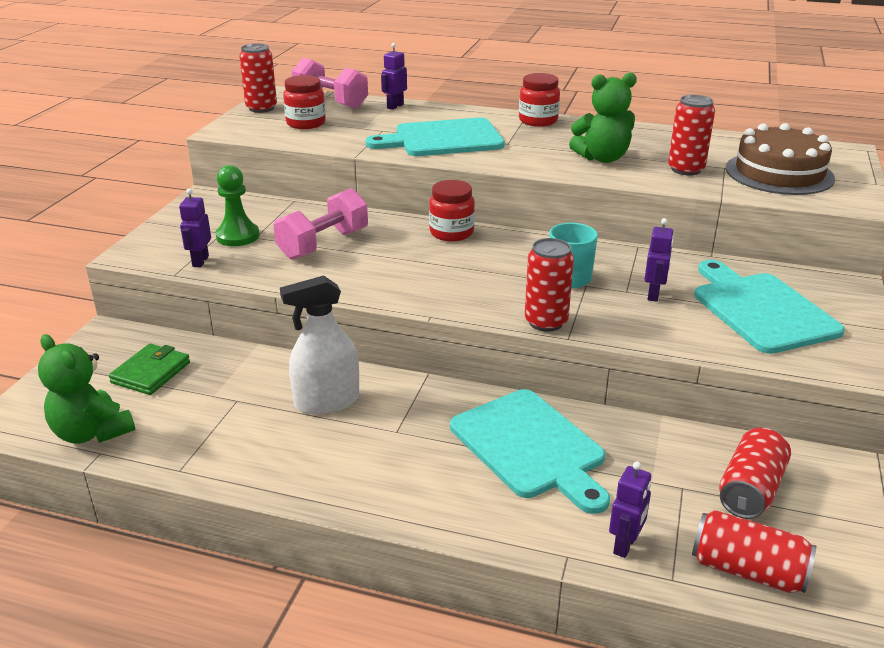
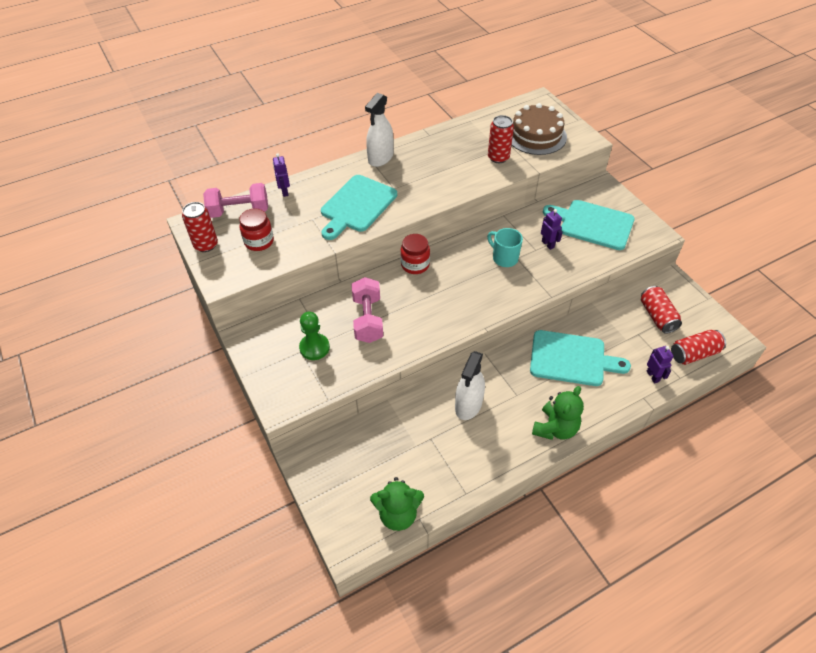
camera: 45 degrees left, 20 degrees up
green wallet [109,344,190,395] -> none
purple robot [179,188,211,267] -> none
red jar [519,73,560,127] -> white spray bottle [365,93,393,167]
red can [525,238,574,332] -> none
green teddy bear [569,73,637,163] -> green teddy bear moved to [532,386,584,440]

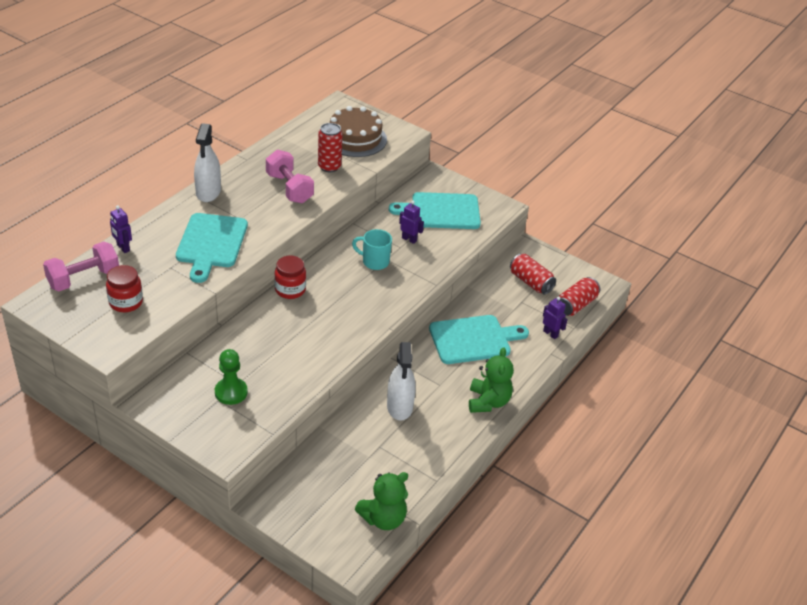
camera: 30 degrees left, 10 degrees down
red can [182,202,218,252] -> none
pink dumbbell [352,277,383,343] -> pink dumbbell moved to [266,149,314,204]

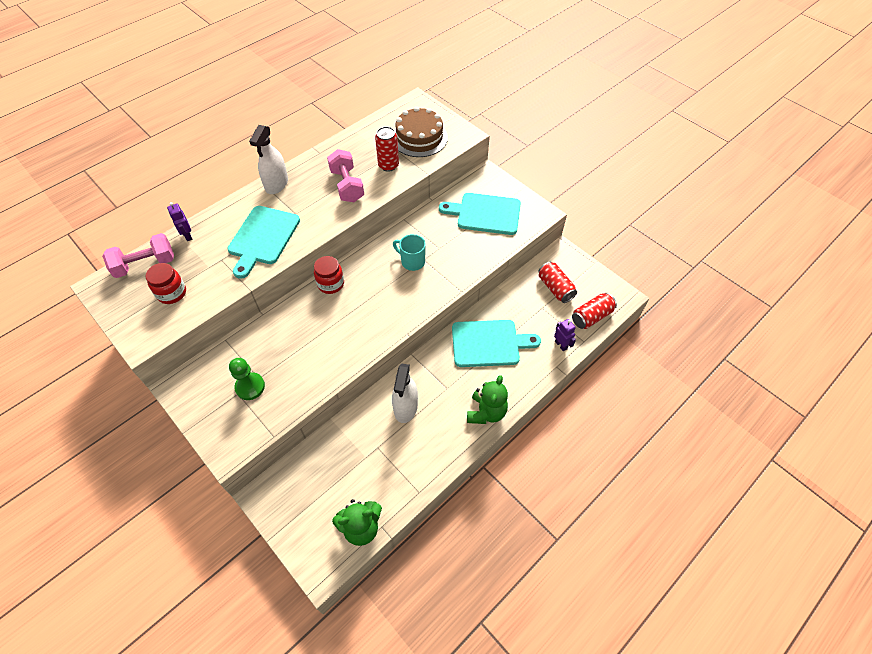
camera: 15 degrees right, 15 degrees up
purple robot [399,201,424,244] -> none

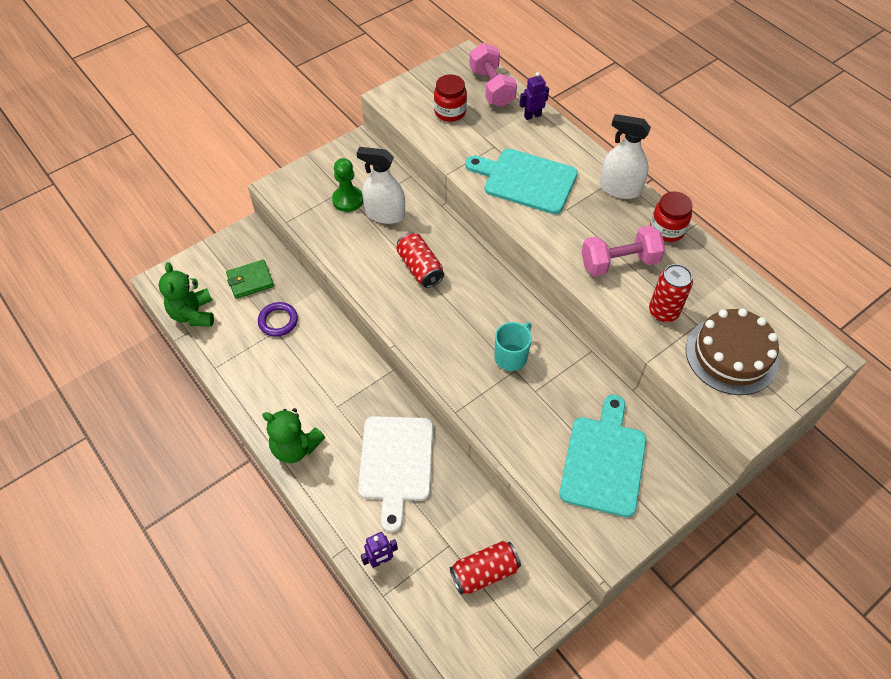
camera: 95 degrees right, 0 degrees up
red jar [314,256,344,294] -> red jar moved to [650,192,693,242]
white spray bottle [392,364,418,423] -> white spray bottle moved to [357,147,405,224]
turquoise cutting board [452,320,541,367] -> white cutting board [358,416,433,532]
red can [572,293,617,329] -> red can moved to [396,232,444,288]
none -> green wallet [226,260,274,299]
none -> purple ring [258,302,298,337]

